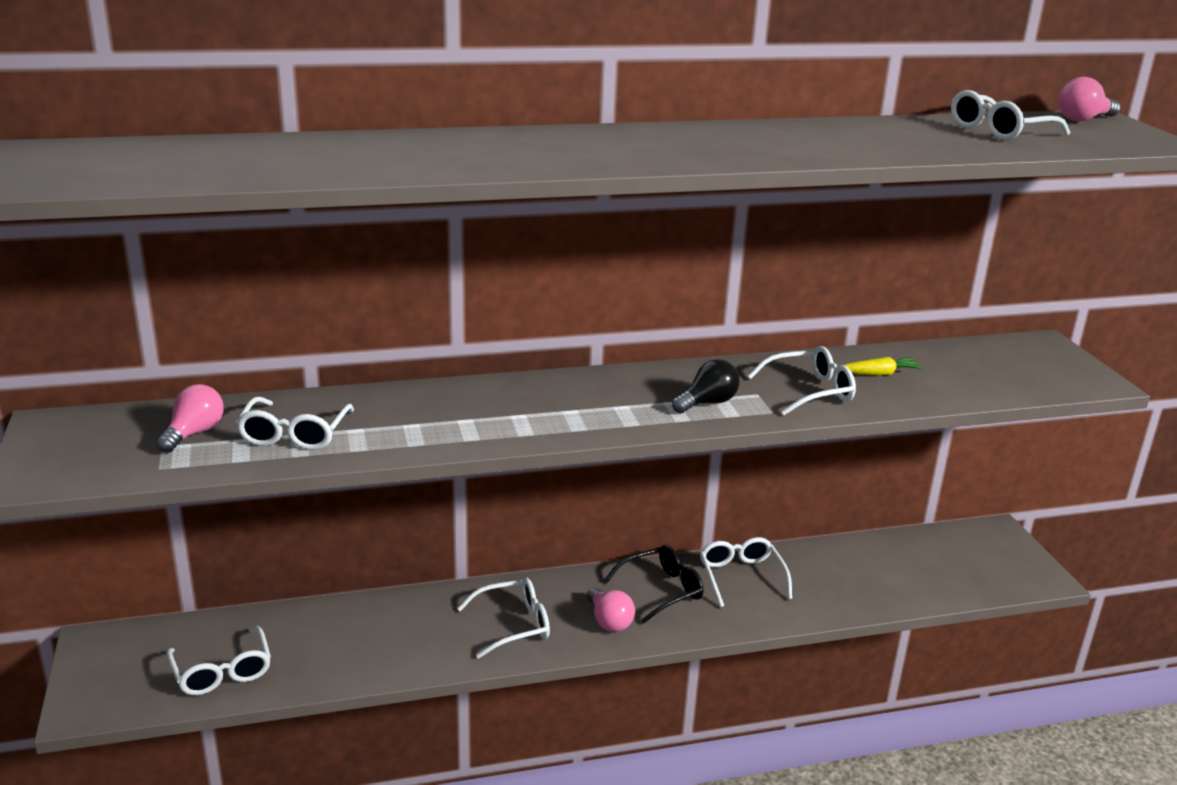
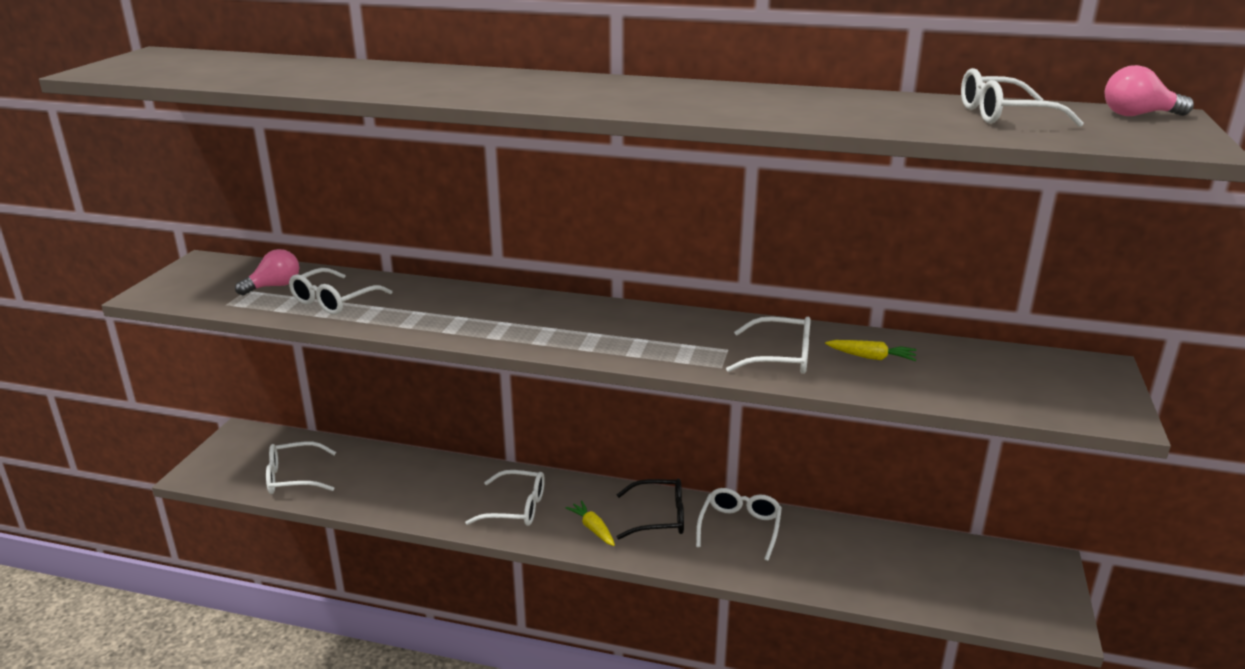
camera: 30 degrees right, 0 degrees up
white glasses [166,626,271,695] -> white glasses turned 75 degrees clockwise [266,442,336,494]
pink light bulb [587,587,635,632] -> yellow carrot [565,501,615,546]
black light bulb [672,359,740,413] -> none

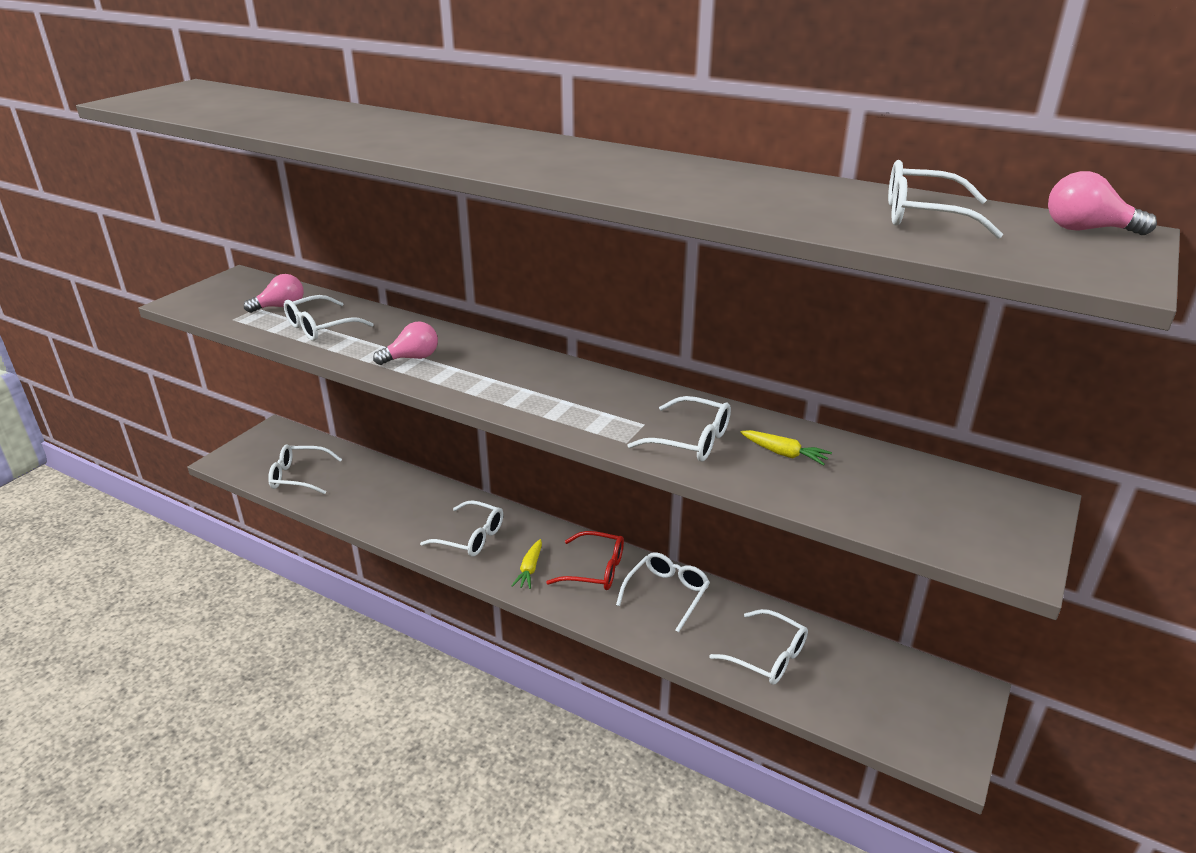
camera: 15 degrees right, 5 degrees up
yellow carrot [565,501,615,546] -> yellow carrot turned 150 degrees counterclockwise [512,539,542,589]
black glasses [617,479,684,540] -> red glasses [546,531,624,590]
none -> pink light bulb [373,321,438,365]
none -> white glasses [709,609,808,685]

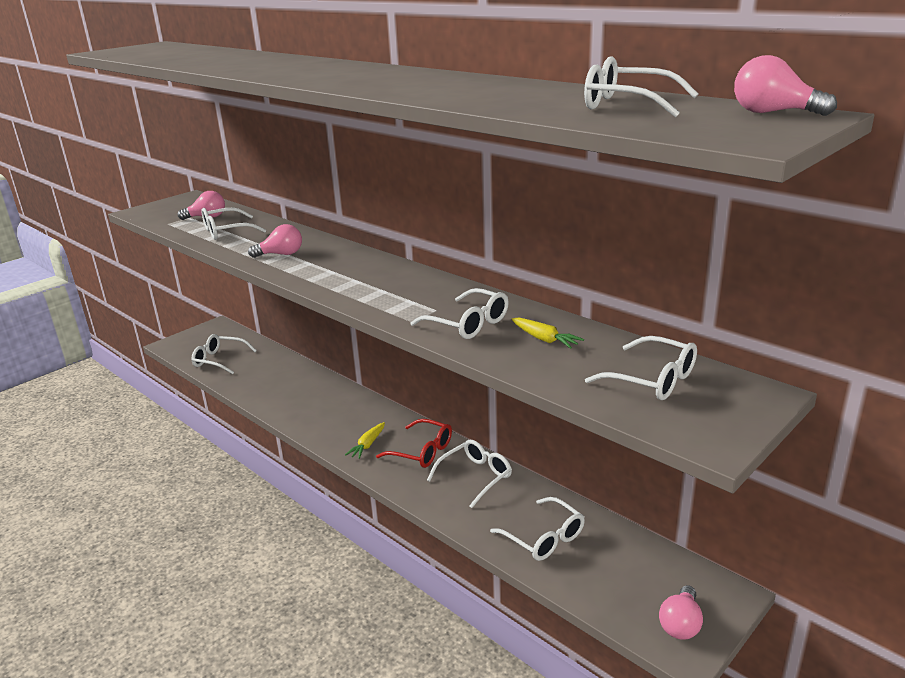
camera: 15 degrees right, 5 degrees down
white glasses [420,500,503,557] -> white glasses moved to [585,336,697,400]
none -> pink light bulb [659,585,703,640]

